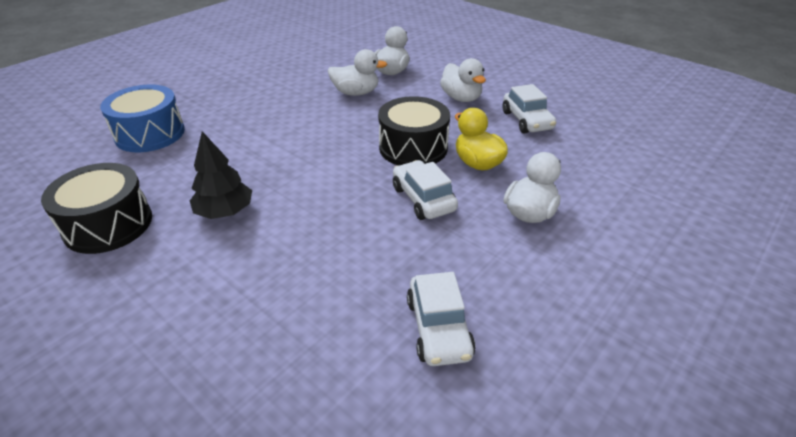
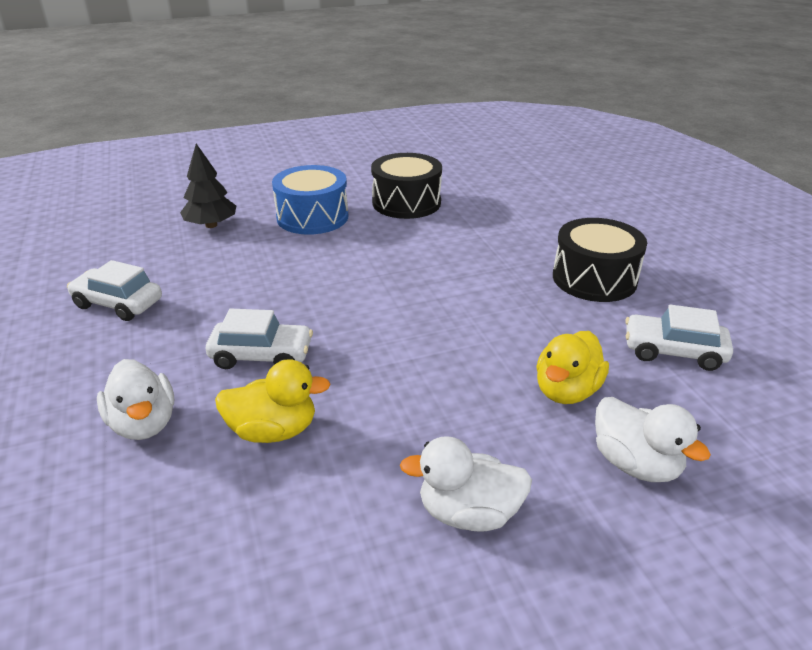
camera: 120 degrees right, 5 degrees down
blue drum [100,85,185,152] -> blue drum moved to [272,165,348,235]
black tree [190,131,252,219] -> black tree moved to [180,144,236,228]
white duck [328,49,387,96] -> yellow duck [536,331,609,404]
black drum [378,96,450,165] -> black drum moved to [553,218,647,302]
white car [502,84,556,134] -> white car moved to [625,305,733,371]

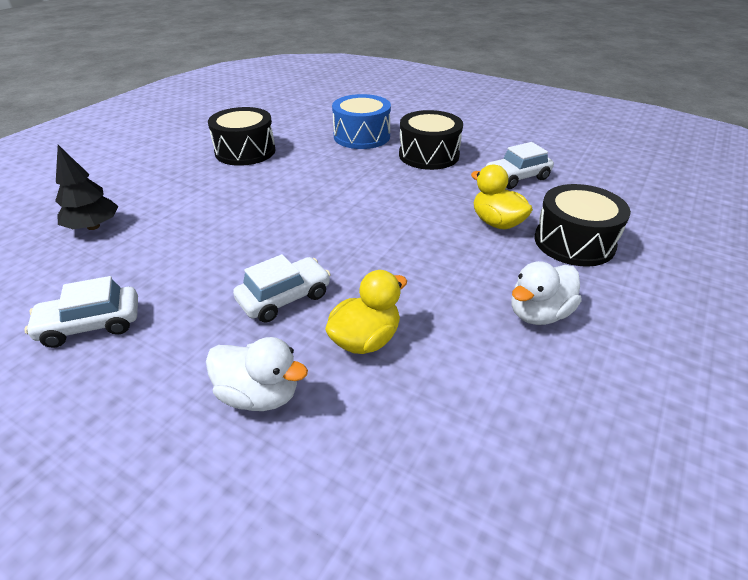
camera: 40 degrees left, 5 degrees up
blue drum [272,165,348,235] -> blue drum moved to [332,94,391,149]
yellow duck [536,331,609,404] -> yellow duck turned 150 degrees clockwise [471,165,533,229]
white duck [595,397,711,482] -> black drum [535,184,631,267]

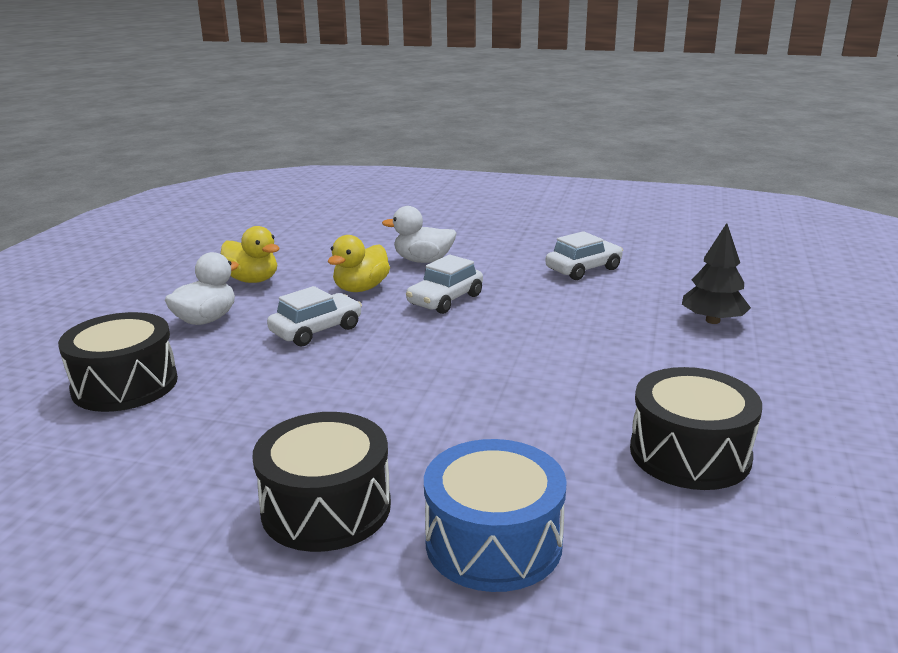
camera: 165 degrees right, 15 degrees down
yellow duck [471,165,533,229] -> yellow duck moved to [221,226,279,283]
white car [485,142,554,189] -> white car moved to [267,286,362,346]

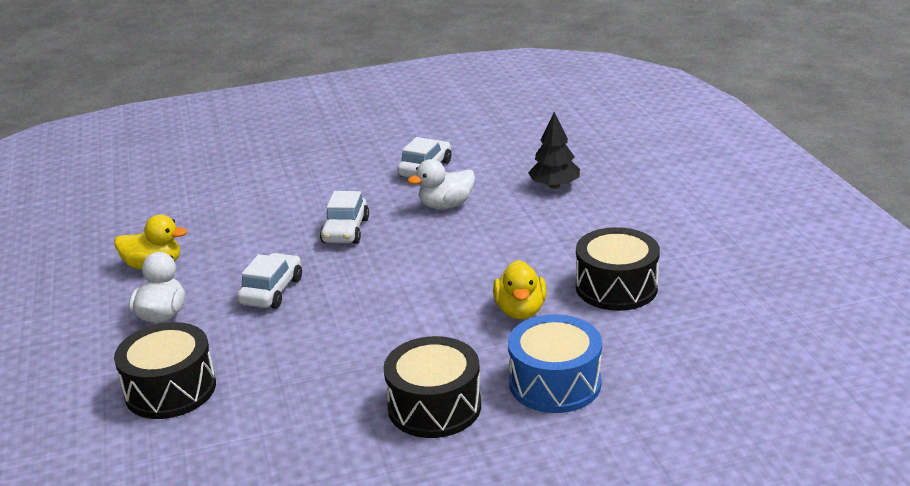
camera: 30 degrees left, 5 degrees up
yellow duck [328,235,390,292] -> yellow duck moved to [493,260,547,319]
white duck [382,206,457,263] -> white duck moved to [408,159,475,209]

